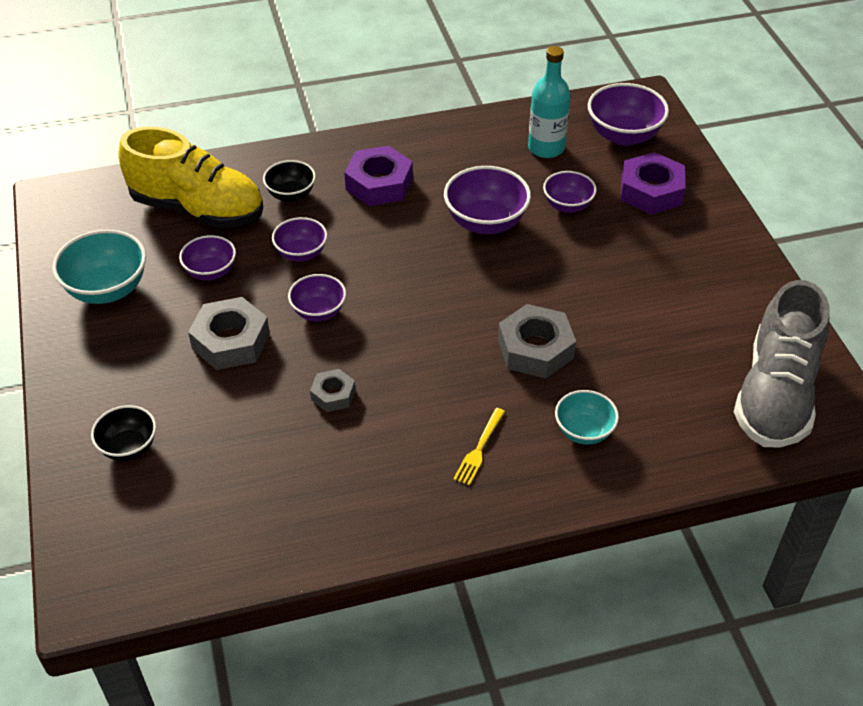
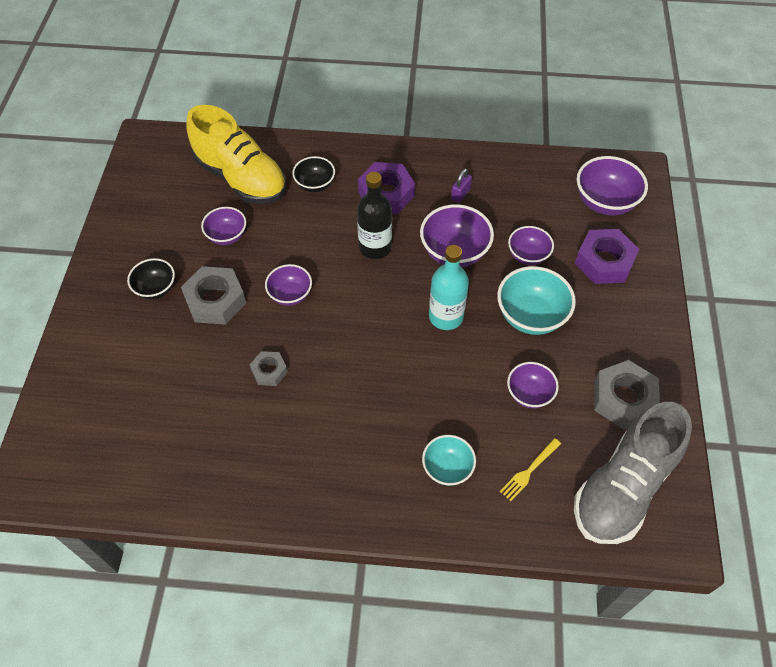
camera: 20 degrees right, 10 degrees up
turquoise bowl [52,229,146,304] -> turquoise bowl moved to [497,266,576,335]
black bowl [91,405,156,461] -> black bowl moved to [127,258,175,300]
purple bowl [272,217,327,262] -> purple bowl moved to [507,362,559,408]
yellow fork [453,408,505,486] -> yellow fork moved to [500,438,561,501]
grey nut [498,304,576,378] -> grey nut moved to [594,360,660,429]
turquoise bottle [528,46,571,158] -> turquoise bottle moved to [429,245,469,330]
none -> black bottle [357,172,392,259]
none -> purple padlock [451,168,472,203]

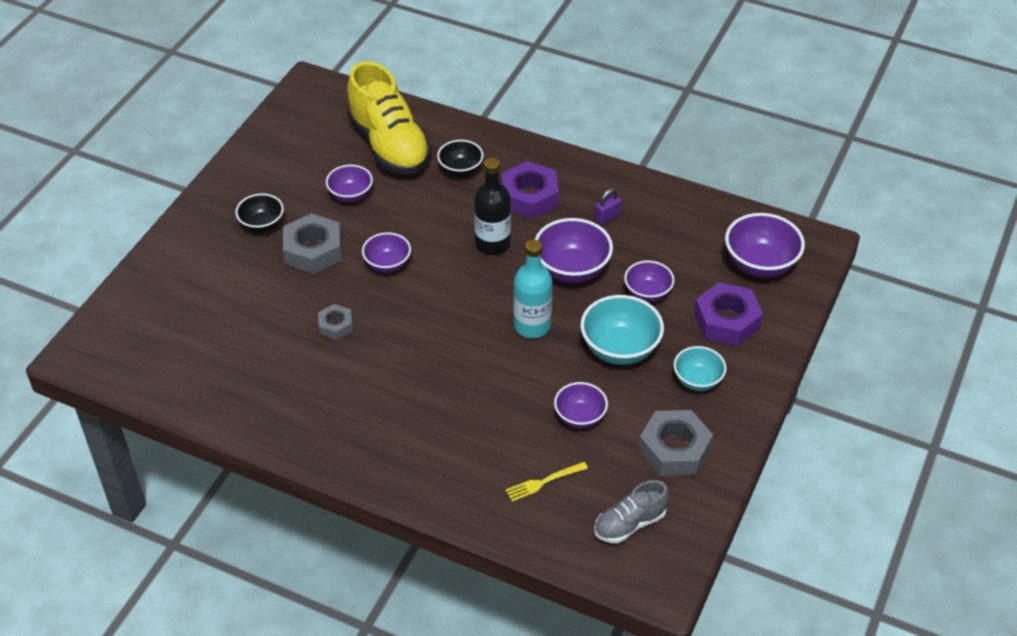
camera: 20 degrees right, 10 degrees down
turquoise bowl [422,435,476,486] -> turquoise bowl moved to [674,346,727,391]
grey shoe [574,402,692,544] -> grey shoe [594,480,669,543], size x0.52

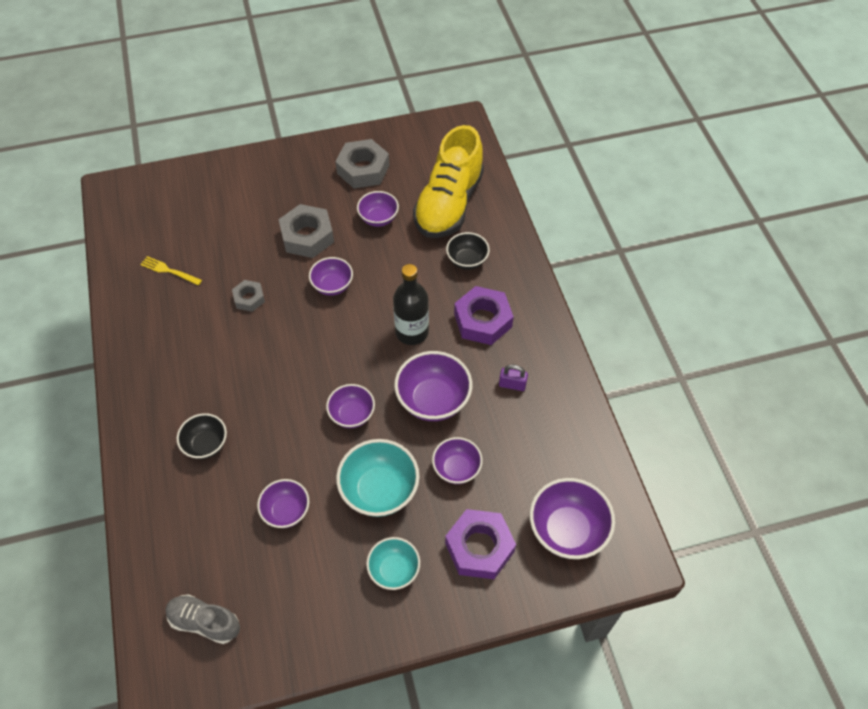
camera: 50 degrees right, 10 degrees up
black bowl [235,193,284,232] -> black bowl moved to [177,413,227,459]
yellow fork [505,462,588,502] -> yellow fork moved to [140,256,202,285]
turquoise bottle [513,240,553,338] -> purple bowl [326,384,375,428]
grey nut [638,410,713,476] -> grey nut moved to [335,139,389,189]

